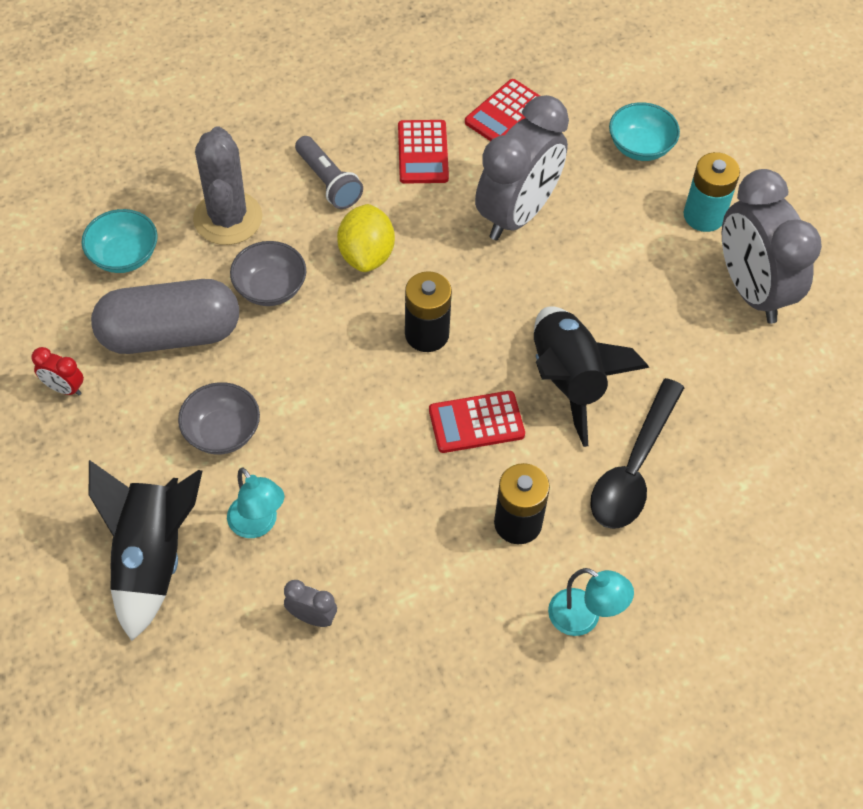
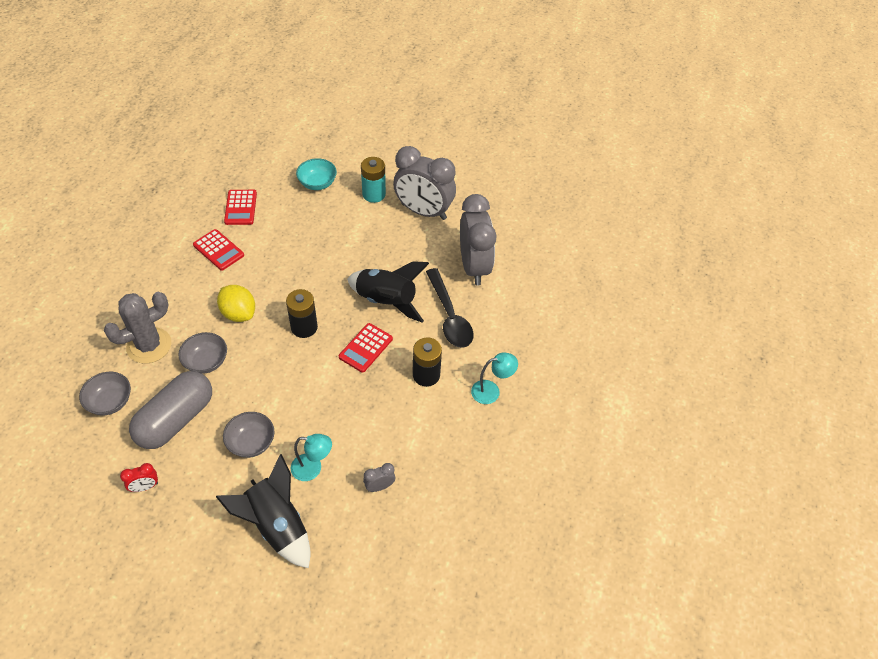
camera: 45 degrees left, 5 degrees down
turquoise bowl [82,209,158,273] -> grey bowl [79,372,131,415]
grey cactus [193,126,262,245] -> grey cactus turned 75 degrees counterclockwise [104,292,171,364]
grey flashlight [295,136,363,209] -> none
grey clock [475,95,569,240] -> grey clock moved to [460,194,497,286]

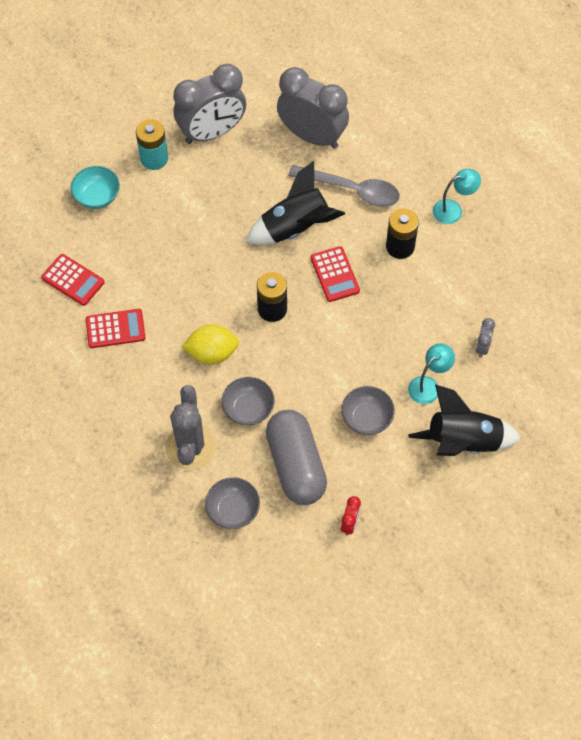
camera: 50 degrees left, 10 degrees up
black spoon [426,268,474,348] -> grey spoon [288,165,400,207]
turquoise lamp [471,352,518,404] -> turquoise lamp turned 45 degrees clockwise [433,169,481,224]

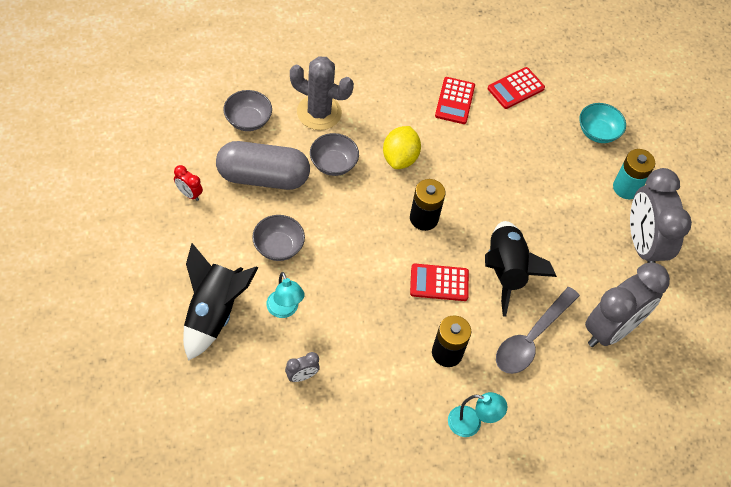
camera: 105 degrees right, 5 degrees down
turquoise lamp [433,169,481,224] -> turquoise lamp turned 75 degrees counterclockwise [448,392,507,437]
grey clock [476,318,495,357] -> grey clock turned 120 degrees clockwise [285,352,320,382]

